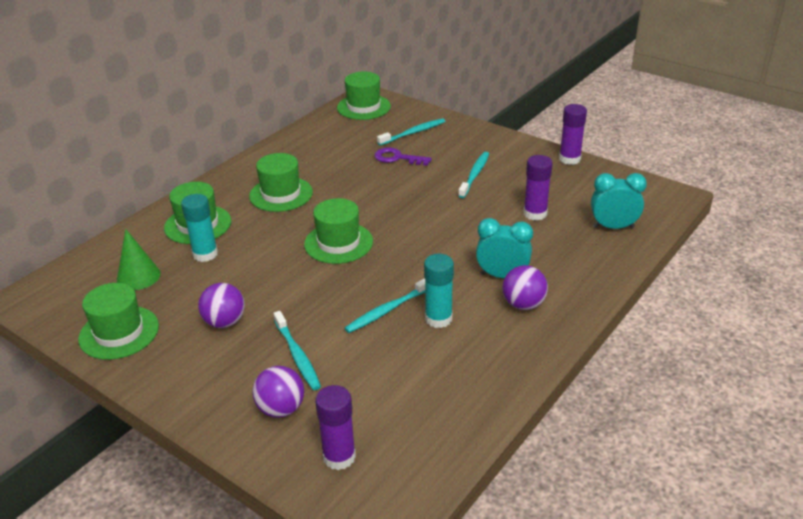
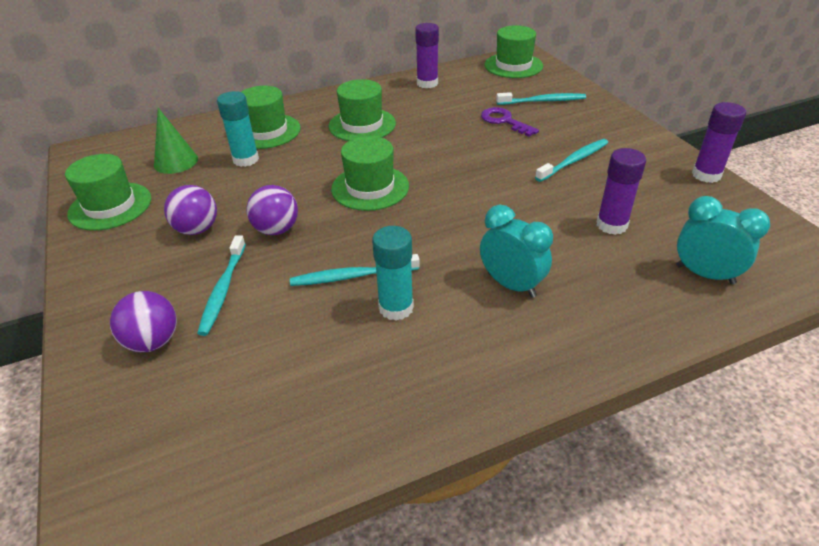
camera: 30 degrees right, 5 degrees up
purple glue stick [315,385,356,470] -> purple glue stick moved to [415,23,439,88]
purple ball [503,265,548,310] -> purple ball moved to [246,185,298,235]

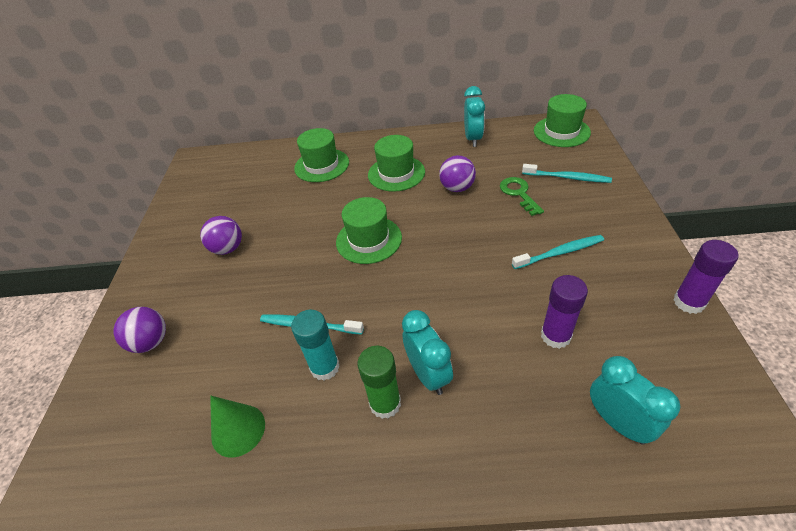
camera: 25 degrees right, 5 degrees up
green hat [65,154,151,231] -> none
green cone [154,108,198,174] -> green cone moved to [210,396,265,458]
turquoise toothbrush [197,235,246,336] -> none
turquoise glue stick [217,91,259,167] -> none
purple ball [246,185,298,235] -> purple ball moved to [439,155,476,192]
purple glue stick [415,23,439,88] -> turquoise clock [464,86,485,147]
purple key [481,107,539,137] -> green key [500,177,544,216]
none -> green glue stick [358,346,401,419]

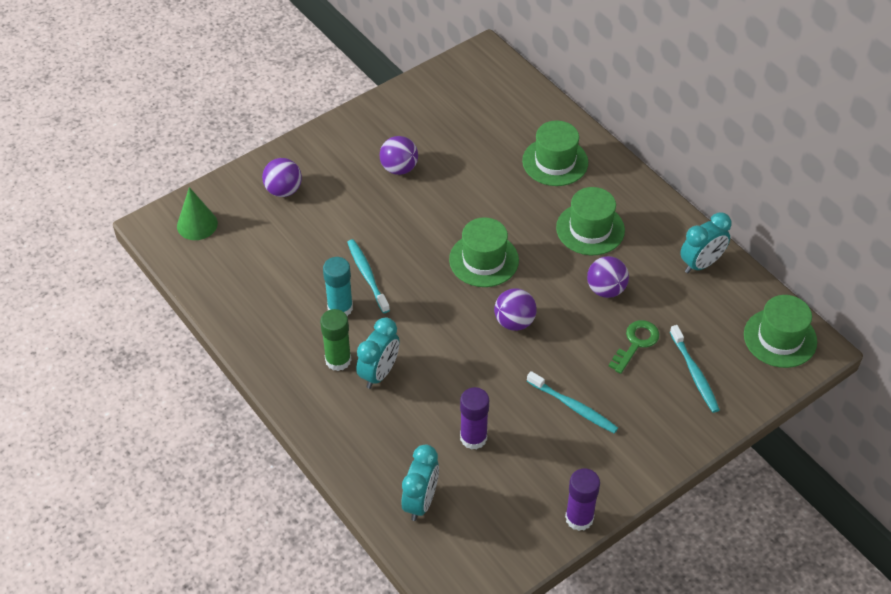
camera: 50 degrees right, 5 degrees up
green cone [210,396,265,458] -> green cone moved to [177,187,218,240]
none -> purple ball [494,288,537,331]

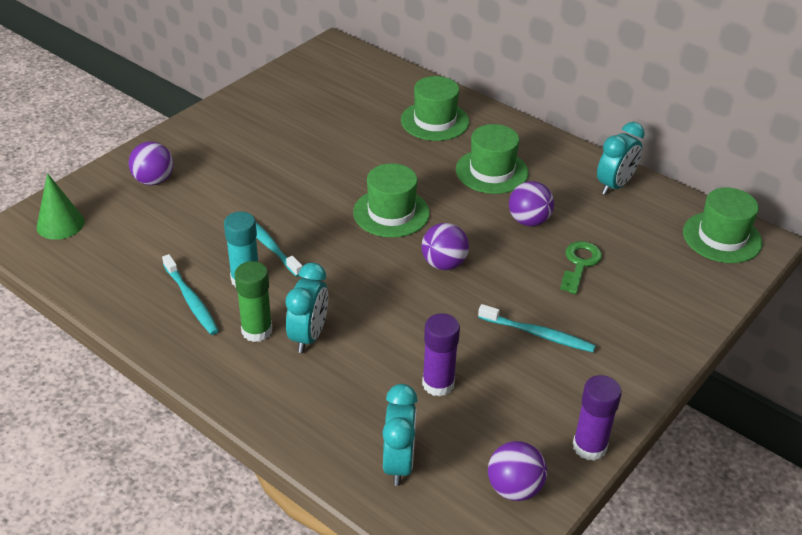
camera: 15 degrees left, 10 degrees down
purple ball [380,136,418,175] -> purple ball moved to [488,441,547,501]
turquoise toothbrush [670,325,720,413] -> turquoise toothbrush moved to [162,254,219,335]

